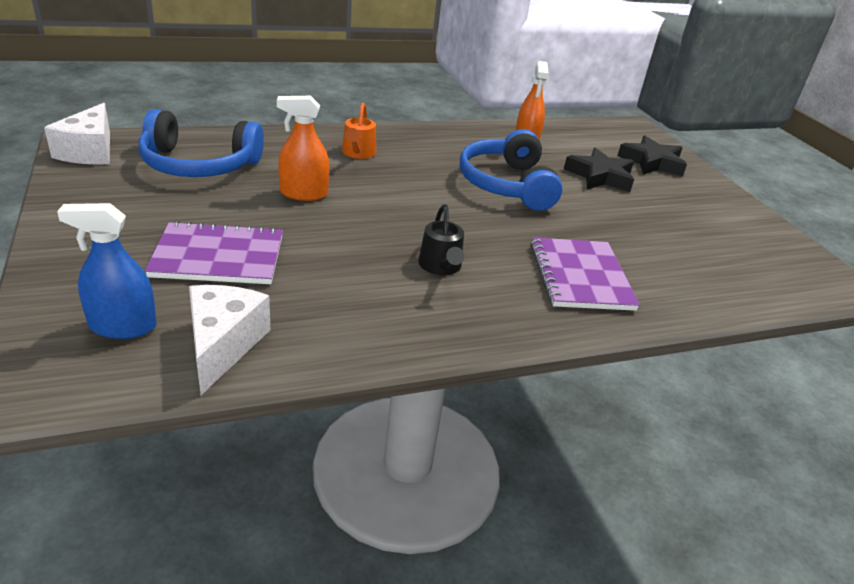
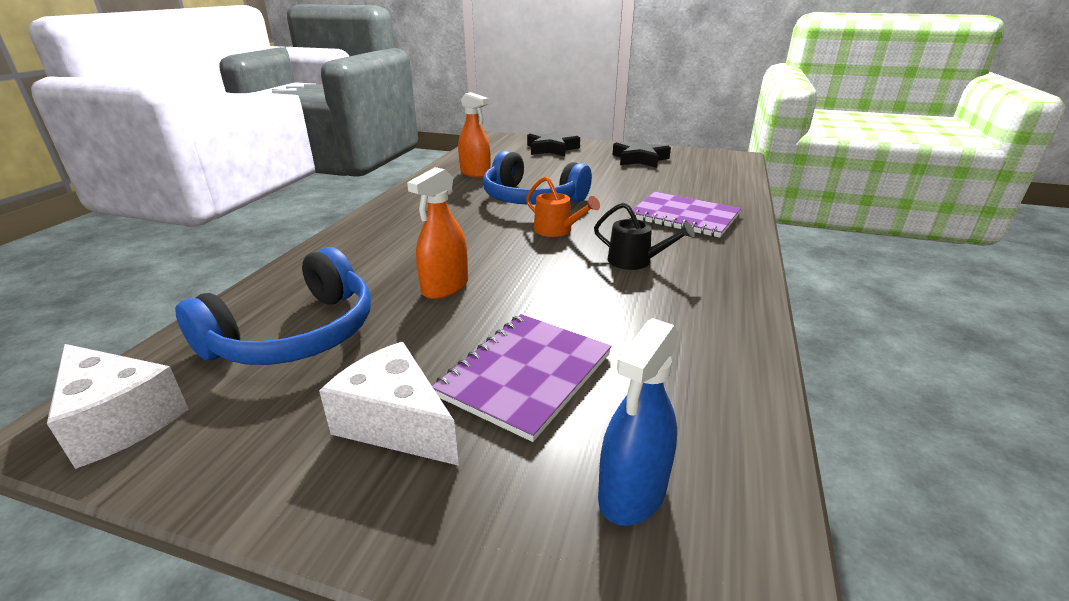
camera: 50 degrees left, 5 degrees down
white cheese [189,285,270,395] -> white cheese moved to [319,342,459,466]
orange watering can [342,103,376,159] -> orange watering can moved to [526,176,600,237]
black star [564,148,634,192] -> black star moved to [613,140,671,168]

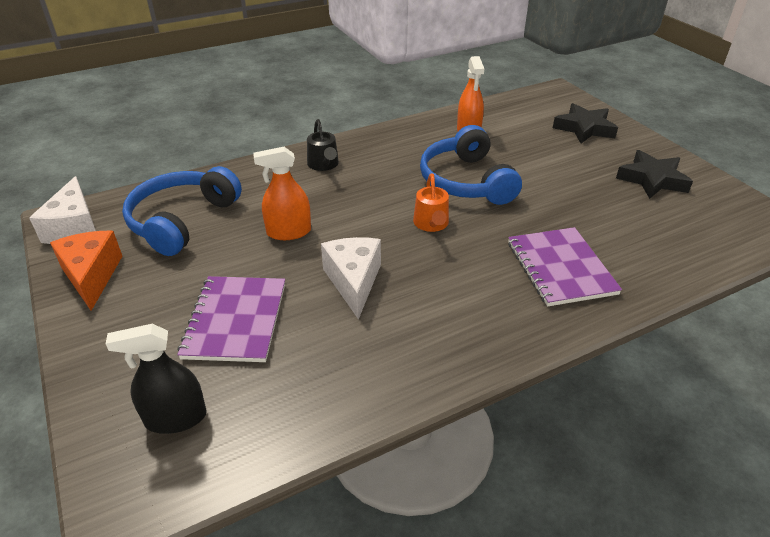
camera: 45 degrees right, 10 degrees up
blue headphones [175,247,371,365] -> blue headphones turned 120 degrees clockwise [122,166,242,256]
white cheese [319,342,459,466] -> white cheese moved to [321,237,381,320]
purple notebook [432,314,612,442] -> purple notebook turned 75 degrees counterclockwise [177,276,285,362]
black watering can [594,203,695,270] -> black watering can moved to [307,119,339,171]
blue spray bottle [598,318,679,526] -> black spray bottle [106,324,207,434]
none -> orange cheese [50,231,122,311]

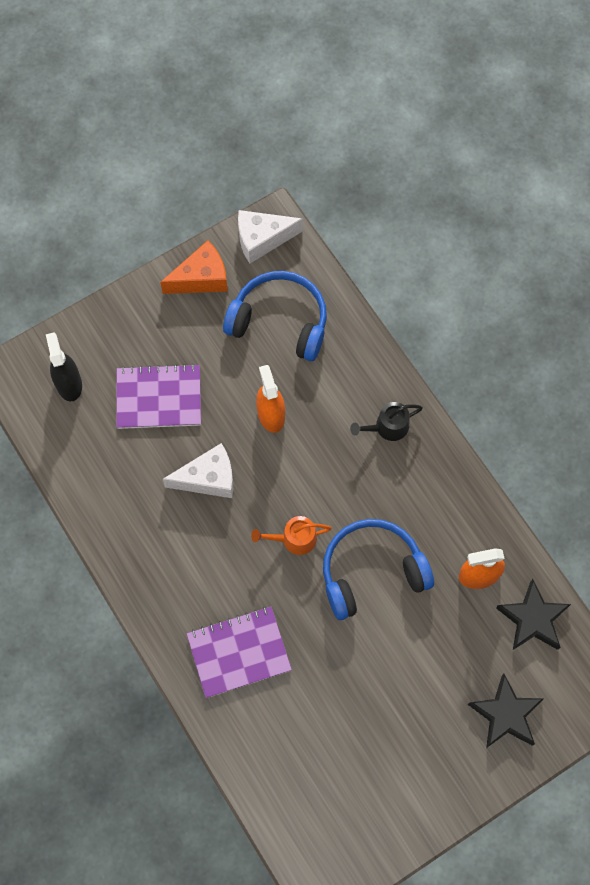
camera: 85 degrees right, 30 degrees up
black star [616,150,693,199] -> black star moved to [496,579,571,650]

